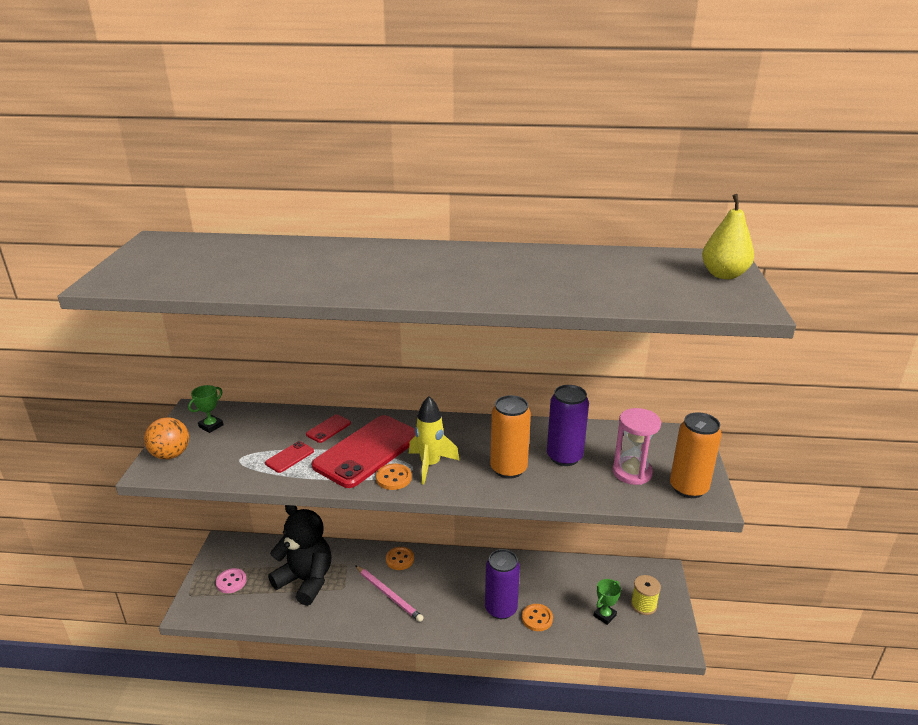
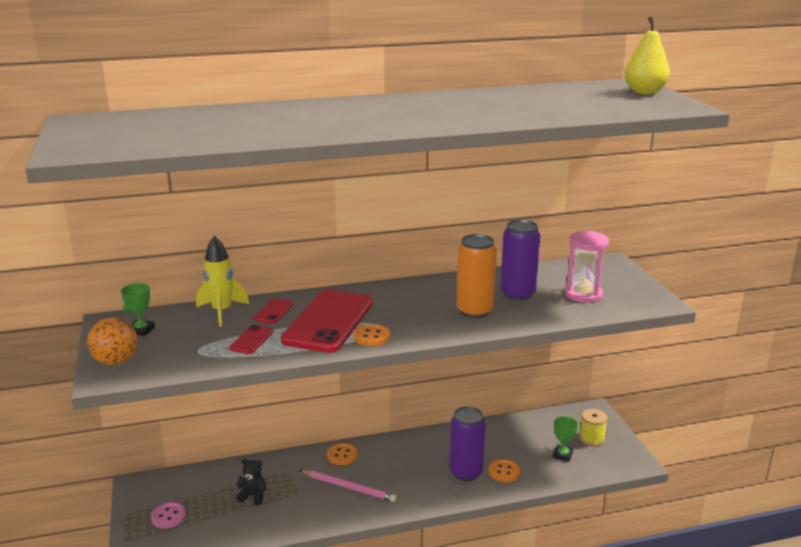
camera: 20 degrees left, 5 degrees down
black teddy bear [268,505,331,606] -> black teddy bear [235,459,266,505], size x0.43
yellow rocket [409,396,460,484] -> yellow rocket moved to [196,236,249,327]
orange can [670,412,722,498] -> none

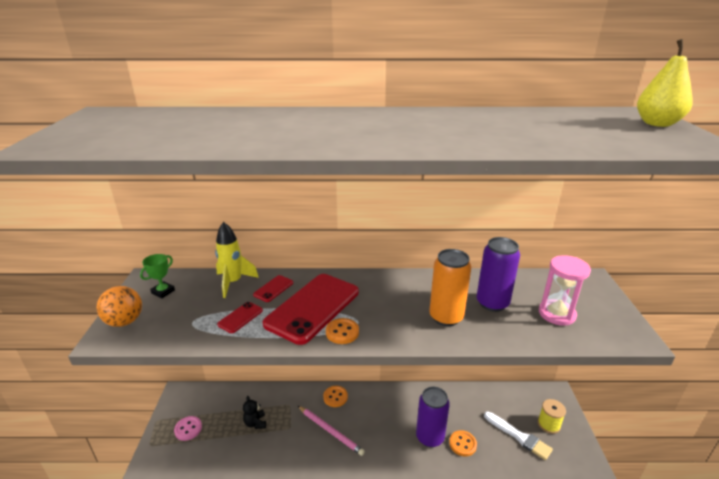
camera: 15 degrees right, 5 degrees up
black teddy bear [235,459,266,505] -> black teddy bear turned 135 degrees counterclockwise [243,396,266,429]
green trophy [553,416,578,462] -> white brush [484,411,553,460]

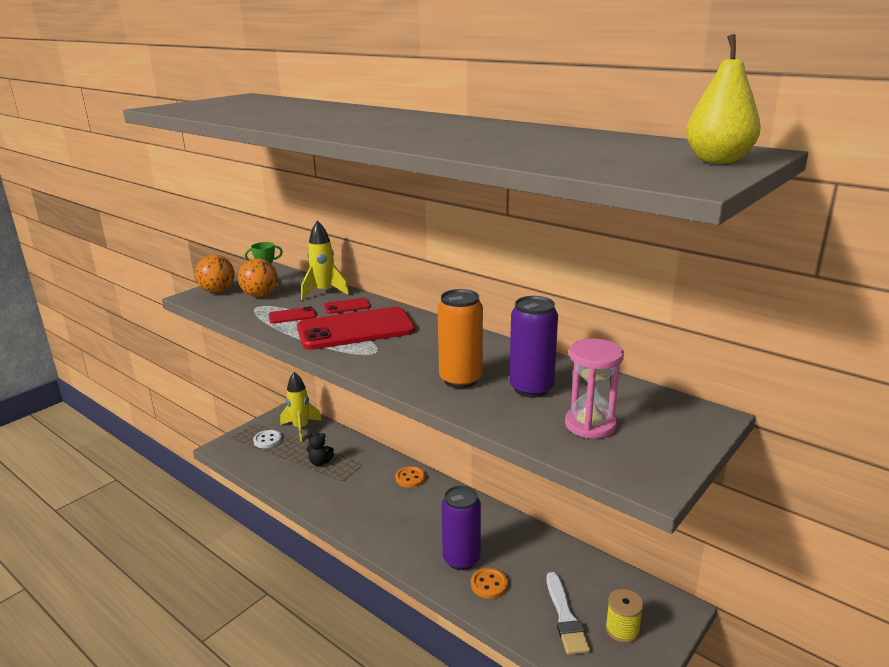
camera: 40 degrees right, 5 degrees down
pink button [174,416,202,441] -> white button [253,430,282,448]
black teddy bear [243,396,266,429] -> black teddy bear turned 105 degrees counterclockwise [306,432,334,466]
pink pencil [298,406,365,456] -> none
orange button [326,318,359,344] -> none
none -> orange ball [238,259,278,297]
none -> yellow rocket [280,372,322,442]

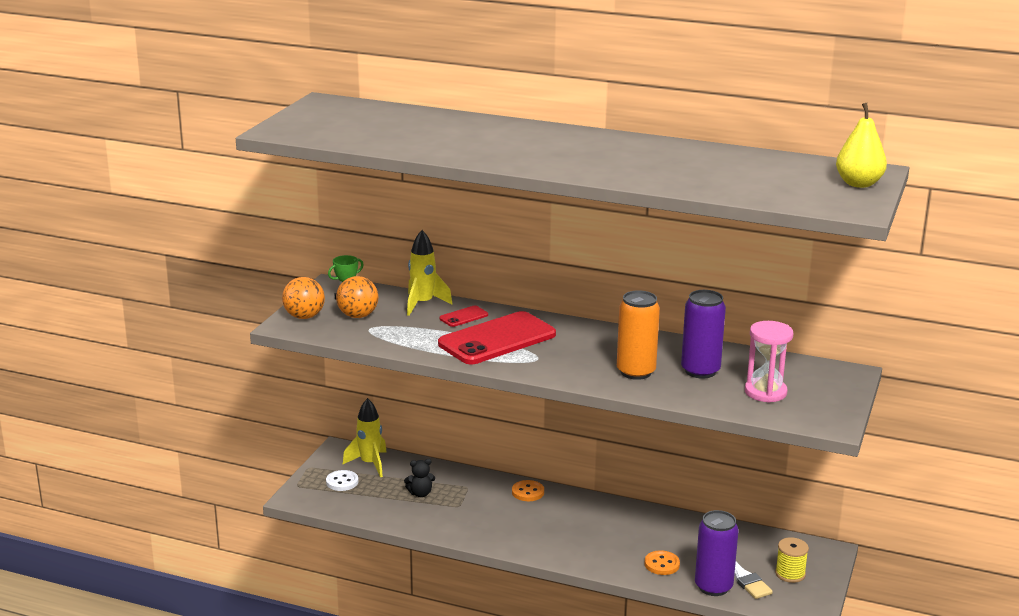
camera: 20 degrees left, 0 degrees up
red phone [269,307,316,323] -> none
purple can [441,486,481,570] -> purple can moved to [695,510,738,596]

